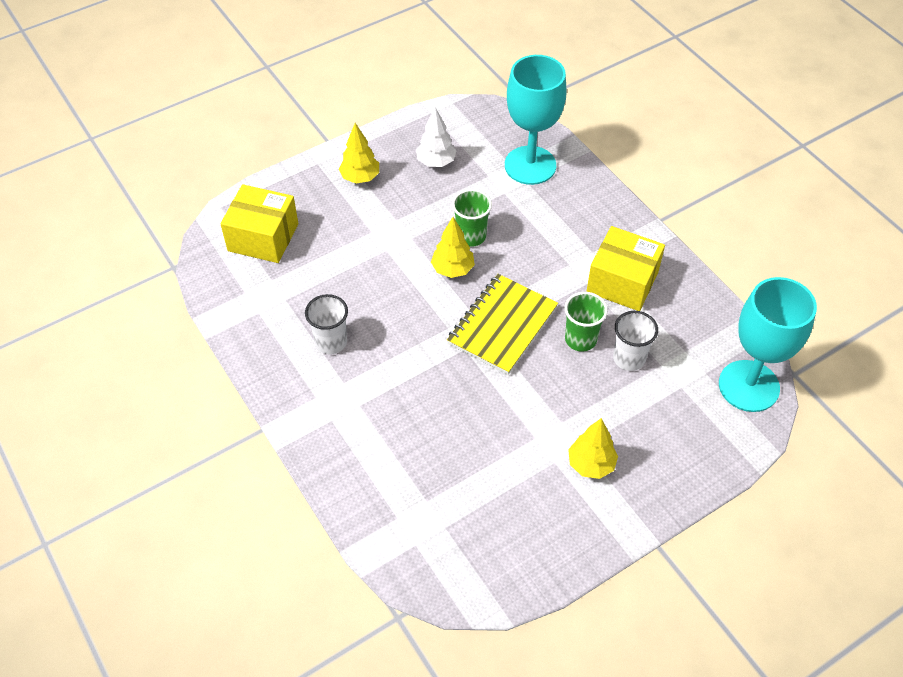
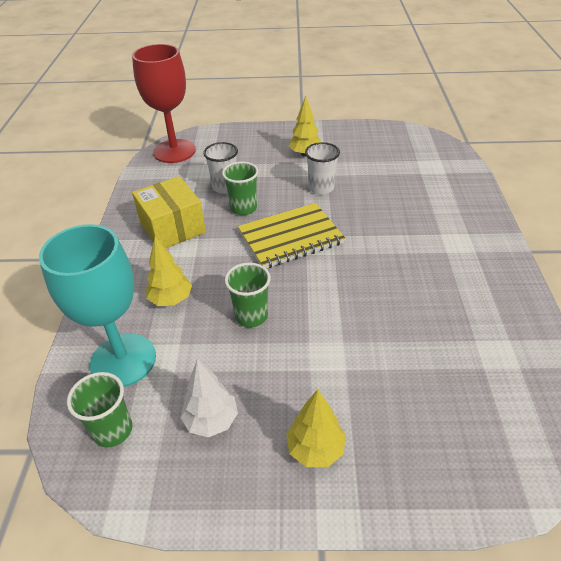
camera: 145 degrees left, 10 degrees down
yellow box [220,184,298,263] -> none
white cup [305,294,348,354] -> white cup moved to [305,142,340,194]
yellow tree [431,217,475,278] -> yellow tree moved to [146,236,192,306]
turquoise goblet [719,277,817,412] -> red goblet [132,44,196,163]
none -> green cup [67,372,132,447]

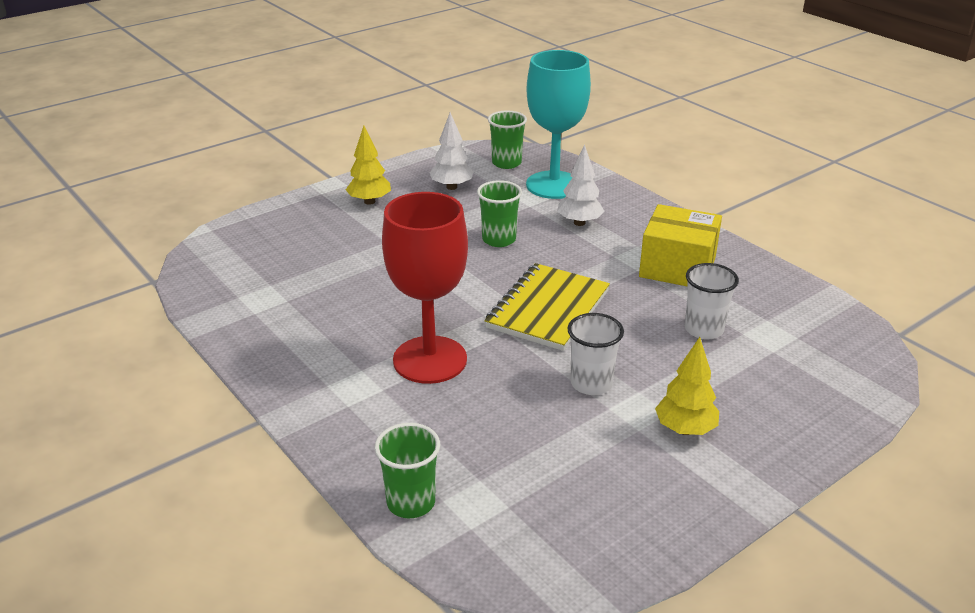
camera: 140 degrees right, 10 degrees down
red goblet [132,44,196,163] -> red goblet moved to [382,192,468,384]
yellow tree [146,236,192,306] -> white tree [557,144,604,226]
green cup [222,161,258,215] -> green cup moved to [375,423,440,518]

